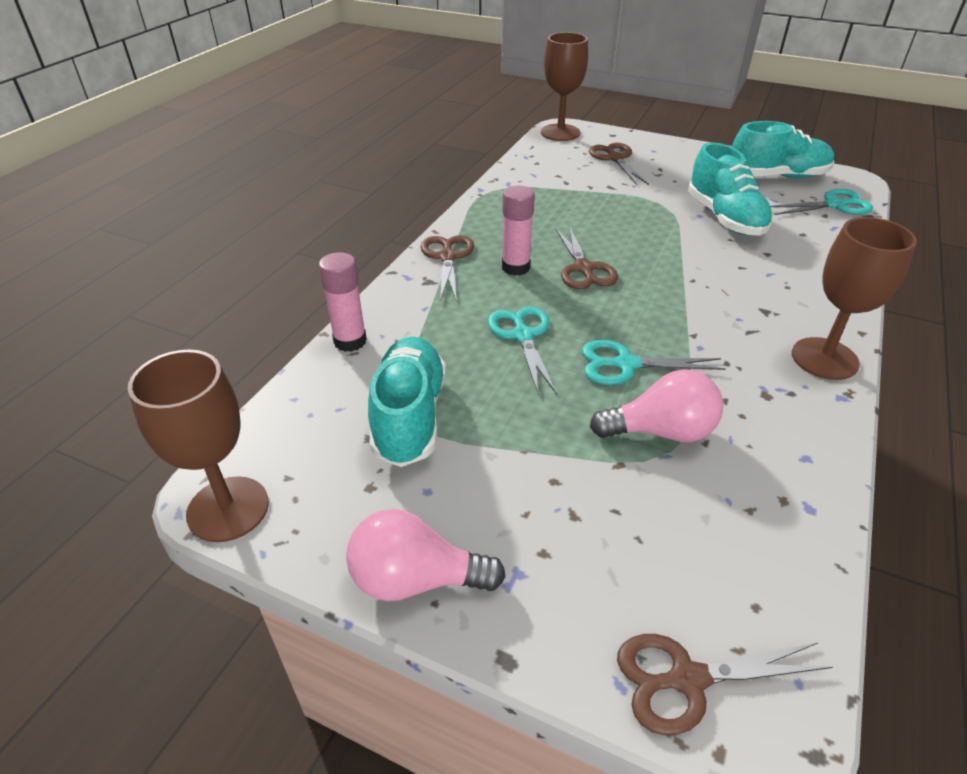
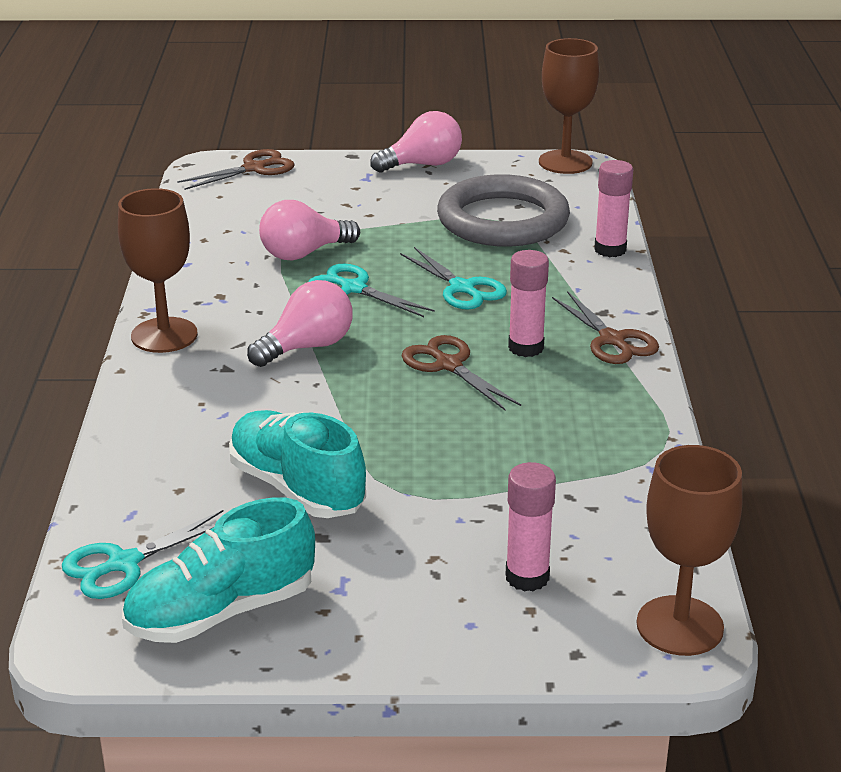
camera: 155 degrees right, 10 degrees down
turquoise shoe [368,336,446,467] -> grey ring [437,174,570,247]
turquoise scissors [582,340,725,385] -> turquoise scissors turned 120 degrees counterclockwise [308,263,435,317]
brown scissors [589,143,649,185] -> pink glue stick [506,462,556,592]
none -> pink light bulb [247,280,353,367]

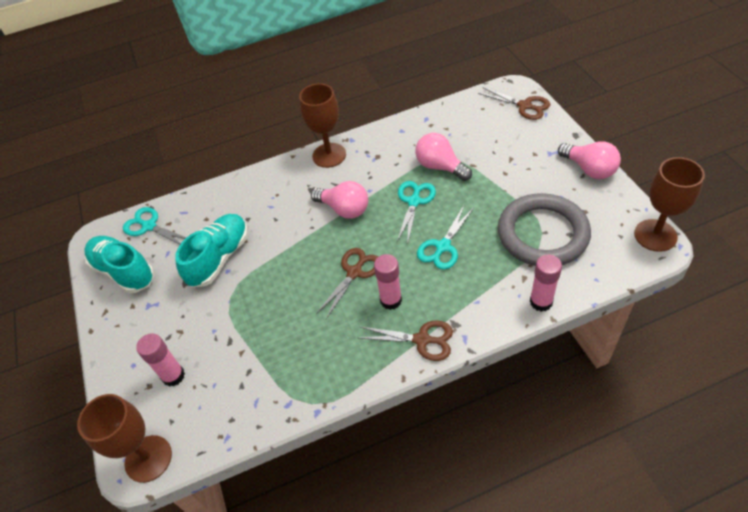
camera: 75 degrees right, 20 degrees up
brown scissors [552,291,659,364] -> brown scissors turned 120 degrees counterclockwise [360,321,453,361]

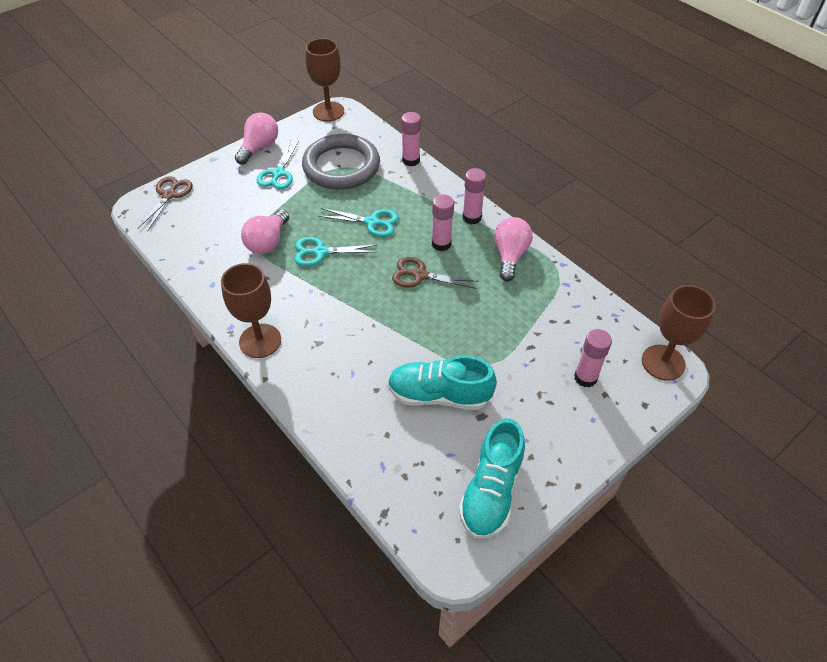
camera: 115 degrees left, 0 degrees up
turquoise scissors [123,207,186,244] -> turquoise scissors moved to [257,141,299,189]
pink light bulb [311,181,368,219] -> pink light bulb moved to [494,217,533,282]
brown scissors [360,321,453,361] -> pink glue stick [462,168,486,224]

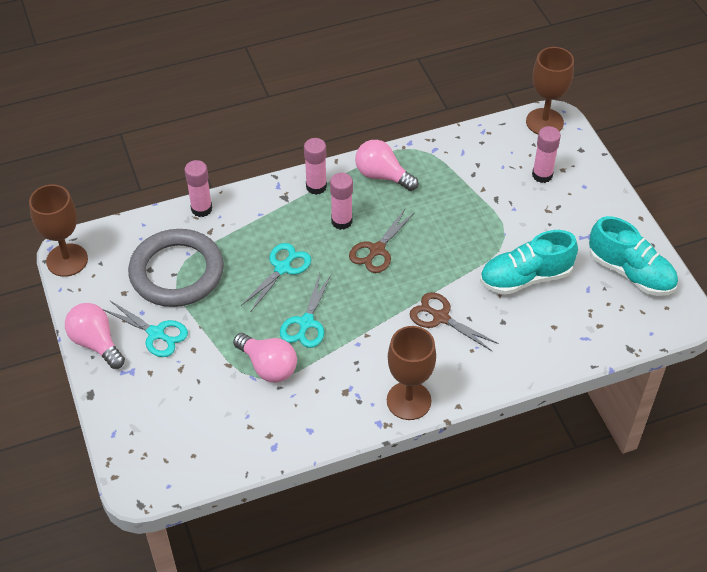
camera: 70 degrees left, 0 degrees up
brown scissors [138,176,193,232] -> brown scissors moved to [410,292,499,351]
turquoise shoe [388,356,497,410] -> turquoise shoe turned 45 degrees clockwise [480,230,578,295]

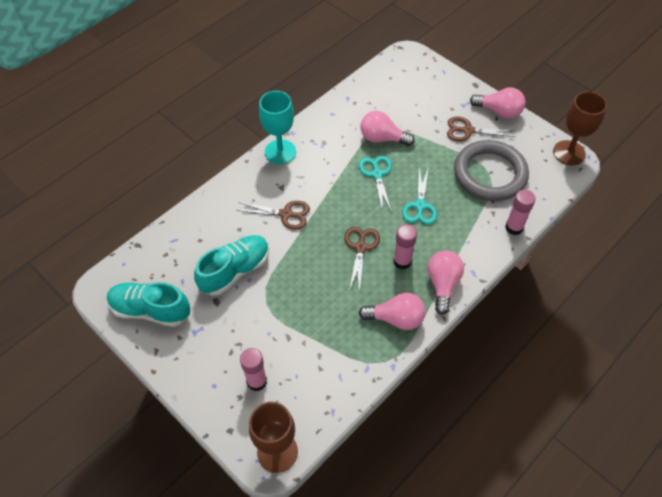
camera: 155 degrees right, 5 degrees up
turquoise scissors [103,301,188,357] -> brown scissors [447,117,515,142]
pink glue stick [304,138,327,195] -> pink light bulb [428,250,464,315]
brown goblet [387,326,436,420] -> turquoise goblet [259,91,296,164]

